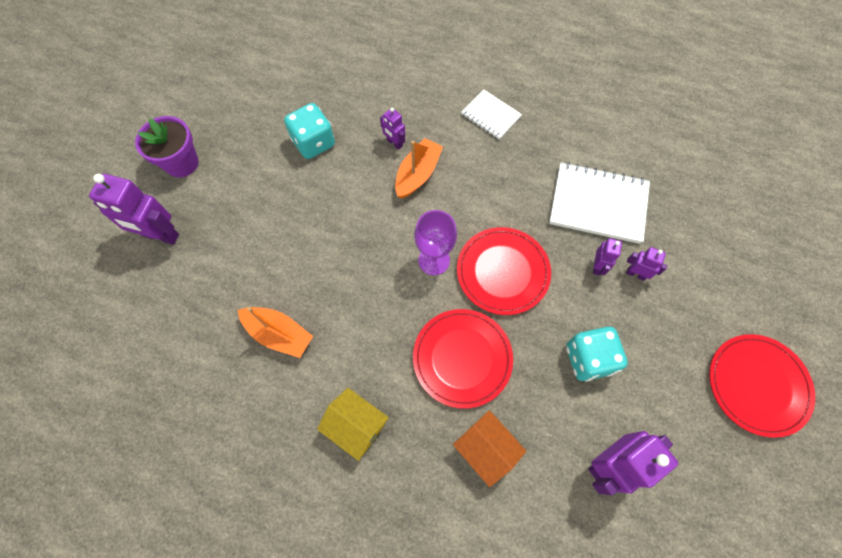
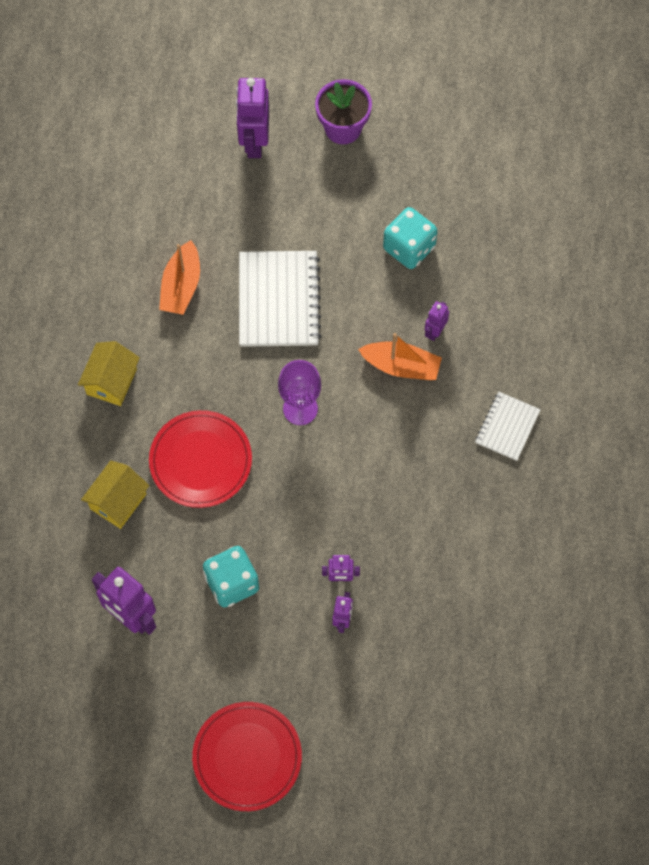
camera: 75 degrees right, 0 degrees up
orange house [453,410,526,487] -> yellow house [81,461,150,529]
red plate [457,227,551,315] -> none
white notebook [549,162,650,244] -> white notebook moved to [239,251,321,347]

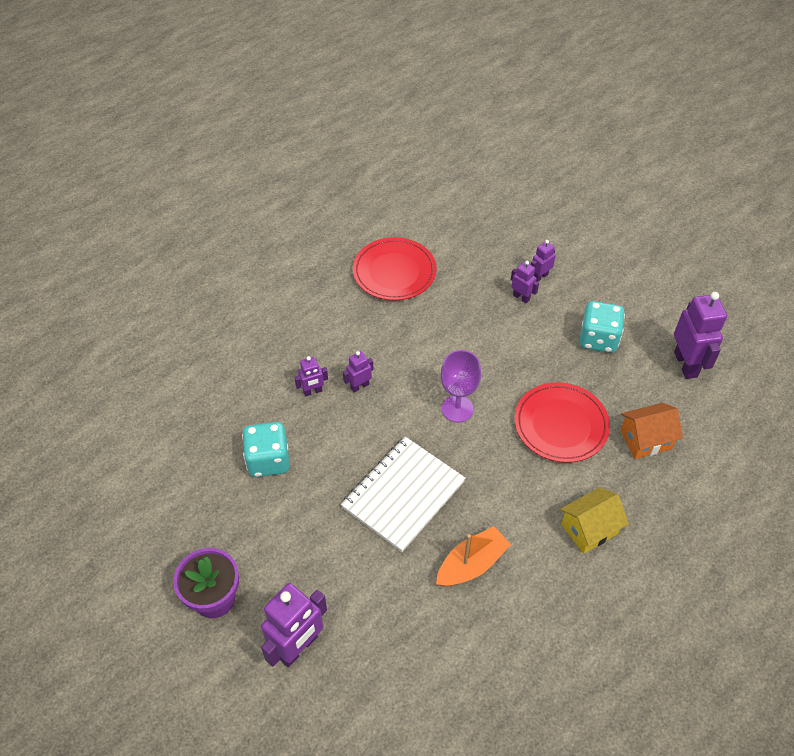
camera: 140 degrees left, 15 degrees down
yellow house [81,461,150,529] -> orange house [620,403,683,459]
red plate [192,702,302,811] -> red plate moved to [353,237,437,301]
orange boat [358,333,442,380] -> purple robot [343,351,373,392]
white notebook [475,392,541,461] -> none

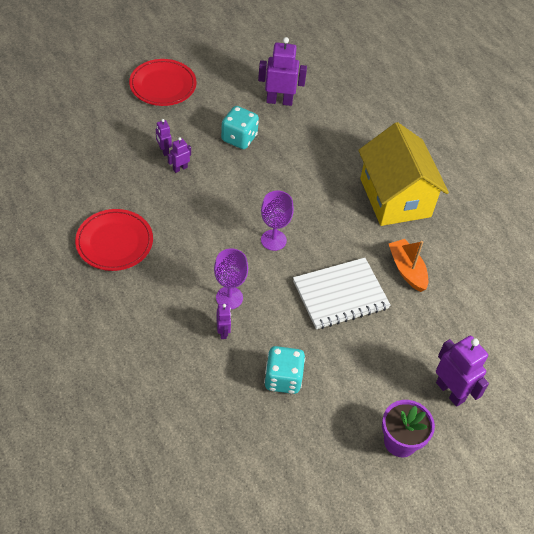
camera: 80 degrees left, 0 degrees up
white notebook [341,436,466,552] -> white notebook turned 75 degrees counterclockwise [293,258,391,329]
purple robot [343,351,373,392] -> purple goblet [214,248,248,309]
red plate [515,382,610,463] -> red plate moved to [129,59,197,106]
yellow house [560,487,629,554] -> yellow house [358,122,449,226], size x2.05
orange house [620,403,683,459] -> none

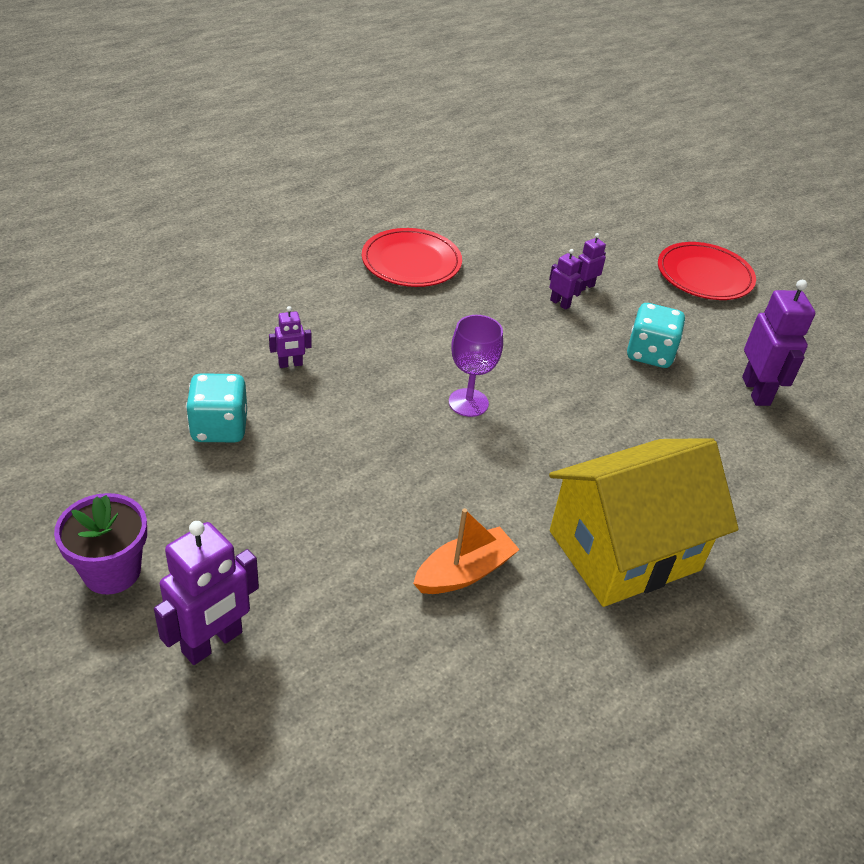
camera: 80 degrees right, 10 degrees down
purple goblet [214,248,248,309] -> none
white notebook [293,258,391,329] -> none

